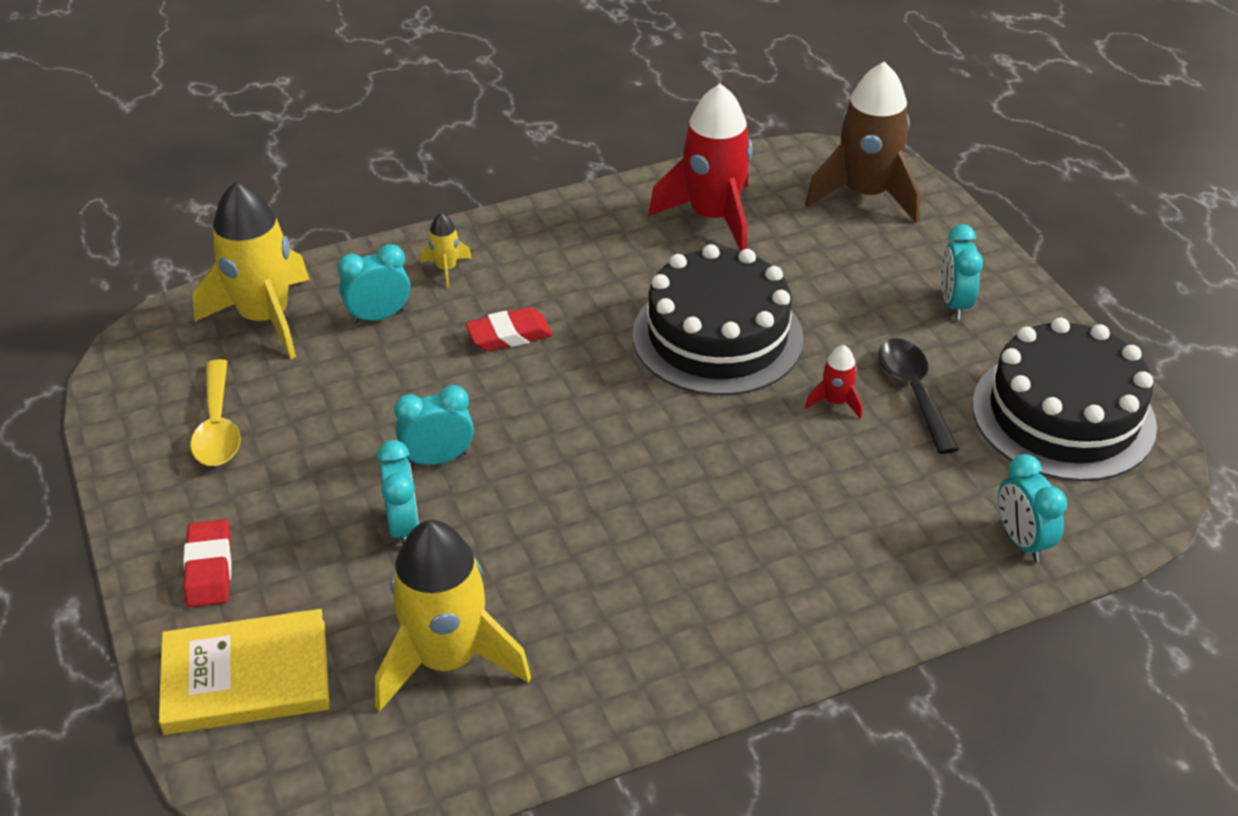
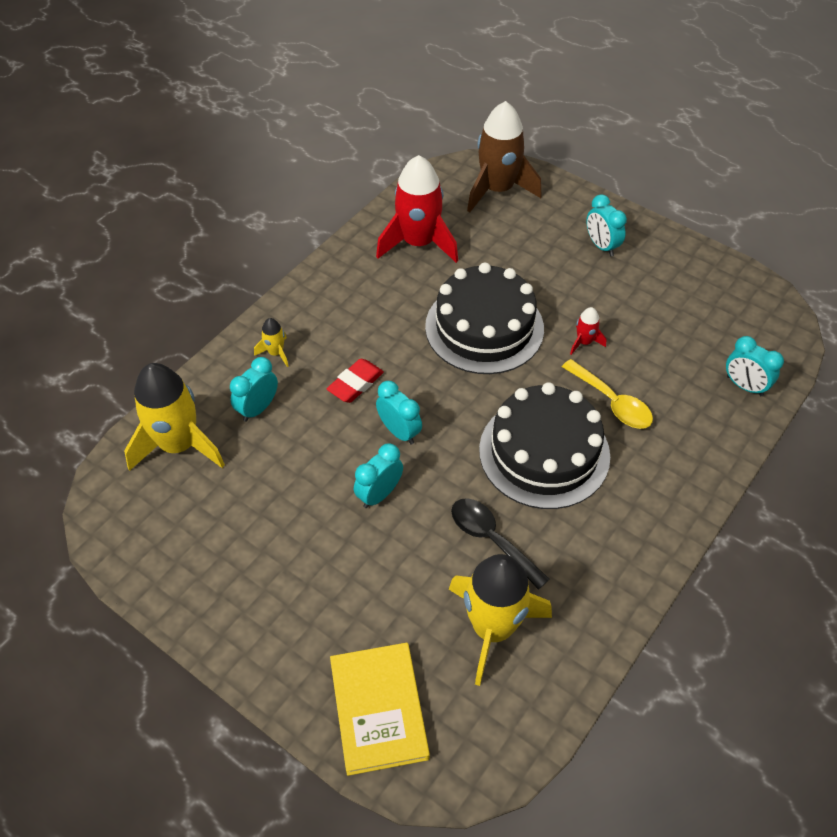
camera: 30 degrees left, 10 degrees up
yellow book [159,609,330,735] -> yellow book turned 60 degrees counterclockwise [330,643,430,776]
red eraser [183,519,232,607] -> none
yellow spoon [190,359,241,466] -> yellow spoon moved to [562,359,653,429]
turquoise clock [377,440,419,544] -> turquoise clock moved to [376,381,422,445]
black spoon [879,339,959,454] -> black spoon moved to [451,498,549,590]
black cake [972,318,1157,481] -> black cake moved to [479,382,610,509]

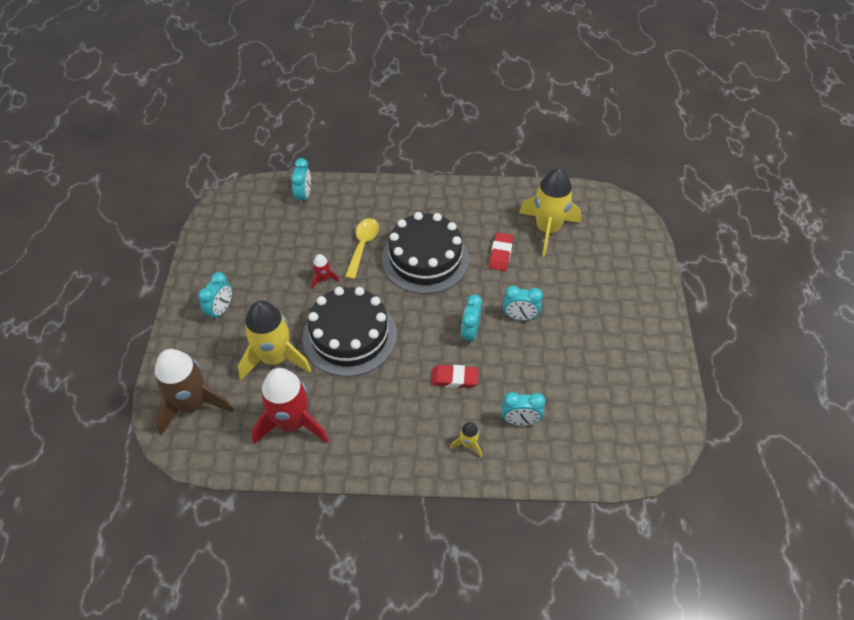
camera: 125 degrees left, 0 degrees up
yellow rocket [124,363,225,471] -> yellow rocket moved to [238,301,311,380]
yellow book [330,643,430,776] -> none
black spoon [451,498,549,590] -> red eraser [489,233,513,271]

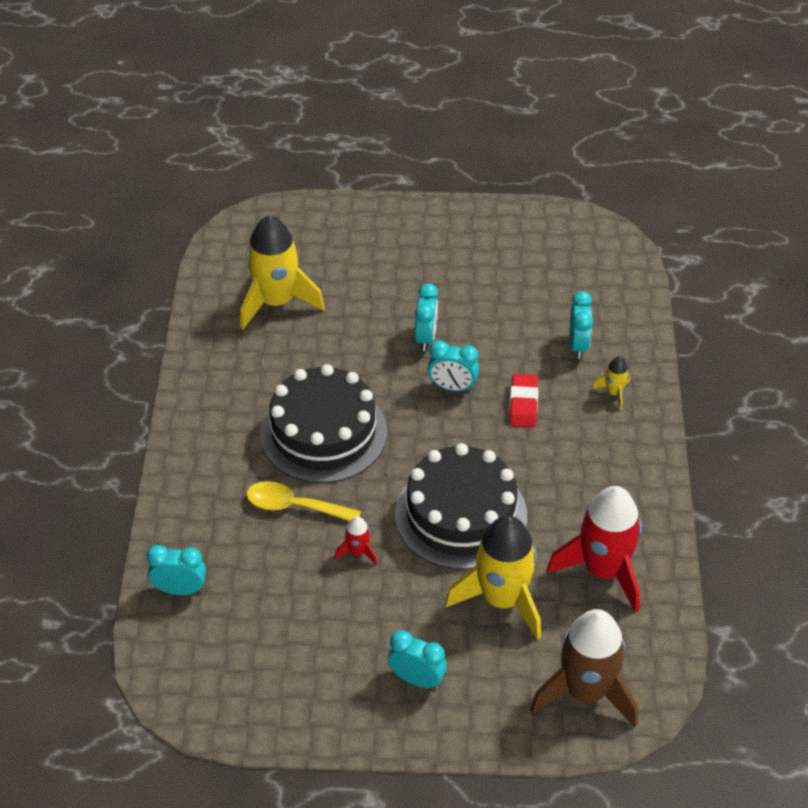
camera: 90 degrees left, 5 degrees down
red eraser [489,233,513,271] -> none

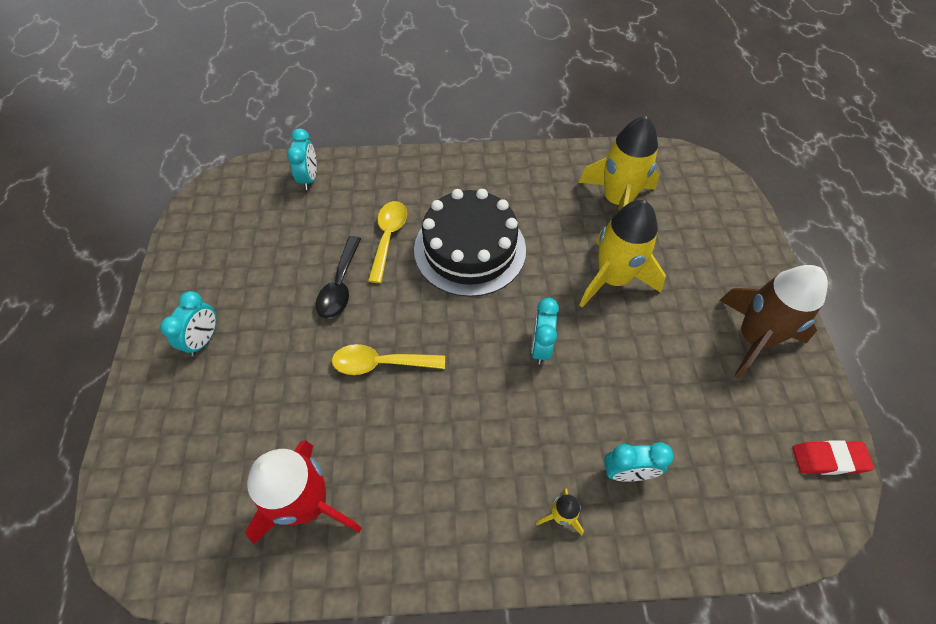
camera: 85 degrees right, 10 degrees up
red rocket [335,516,377,565] -> black spoon [316,236,361,319]
black cake [395,443,527,570] -> yellow spoon [332,344,445,375]
turquoise clock [415,283,438,351] -> none
yellow rocket [445,515,541,640] -> yellow rocket moved to [580,200,666,308]
red eraser [509,374,538,427] -> red eraser moved to [792,440,874,475]
brown rocket [530,609,638,727] -> brown rocket moved to [719,265,828,378]

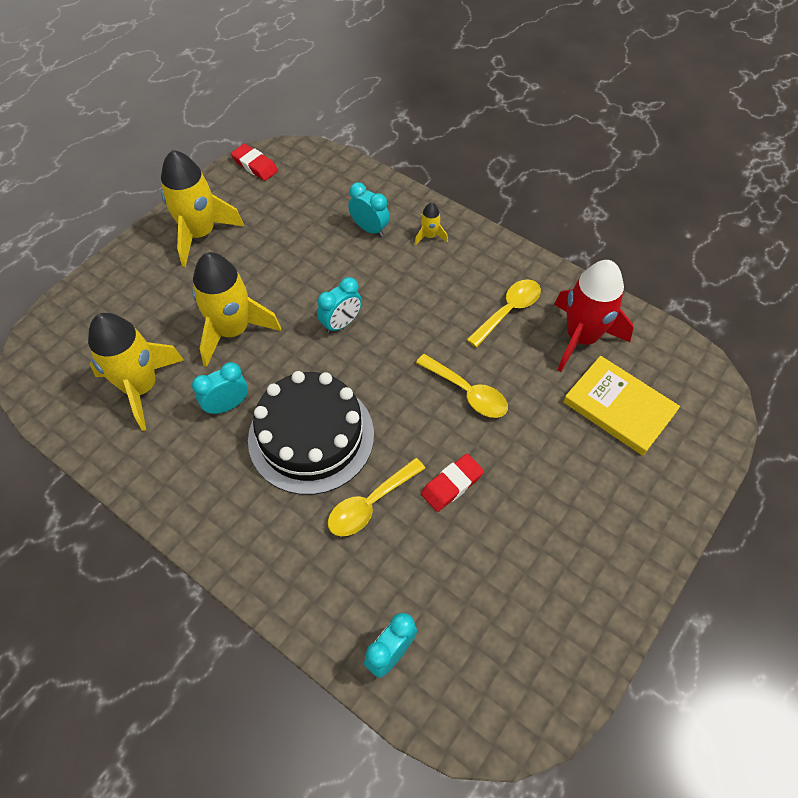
camera: 140 degrees left, 0 degrees up
turquoise clock [160,291,216,356] -> turquoise clock moved to [192,362,248,415]
black spoon [316,236,361,319] -> red eraser [421,454,484,512]
brown rocket [719,265,828,378] -> yellow rocket [161,150,244,267]
none -> yellow spoon [466,279,541,347]
none -> yellow book [563,356,680,456]

